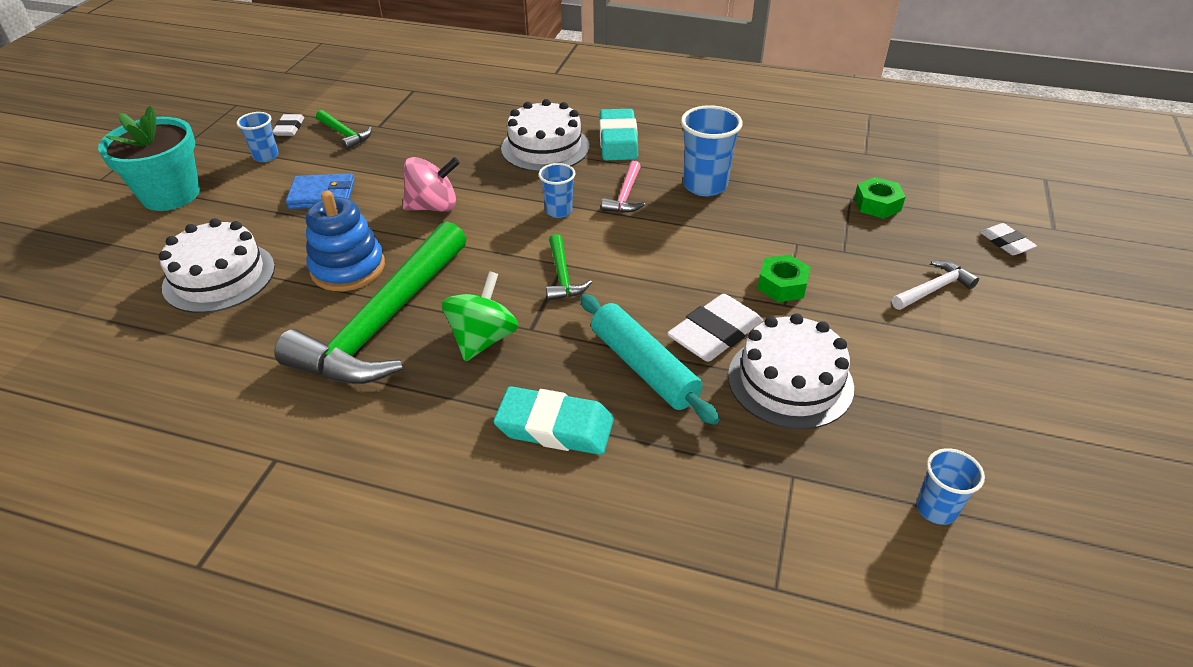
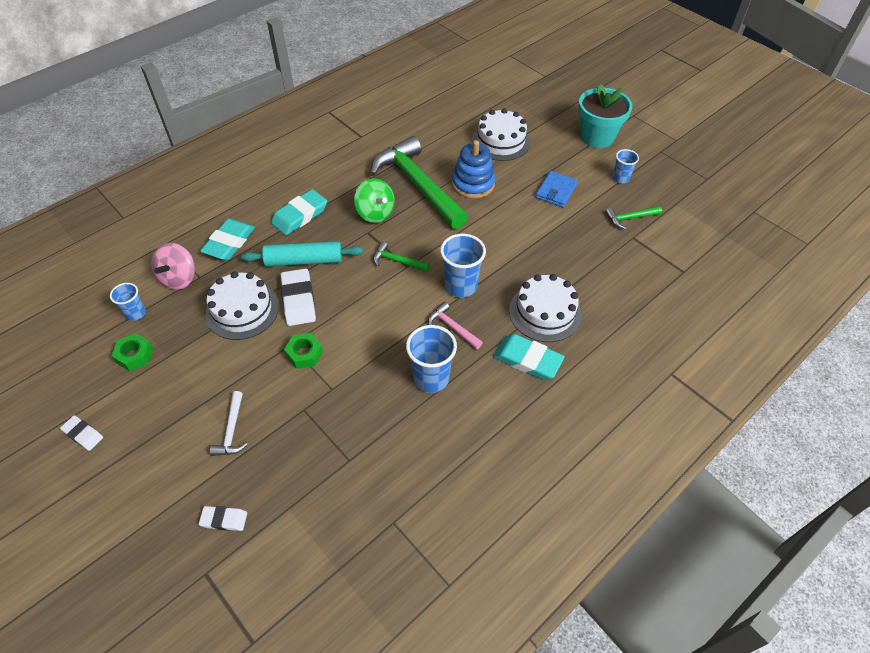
camera: 120 degrees right, 10 degrees up
white eraser [273,114,304,136] -> white eraser moved to [60,415,103,451]
pink spinning top [403,157,460,212] -> pink spinning top moved to [151,243,195,290]
blue cup [539,163,575,218] -> blue cup [440,234,486,298], size x1.68
green nut [854,177,906,219] -> green nut moved to [112,333,153,371]
none -> turquoise eraser [200,219,255,260]

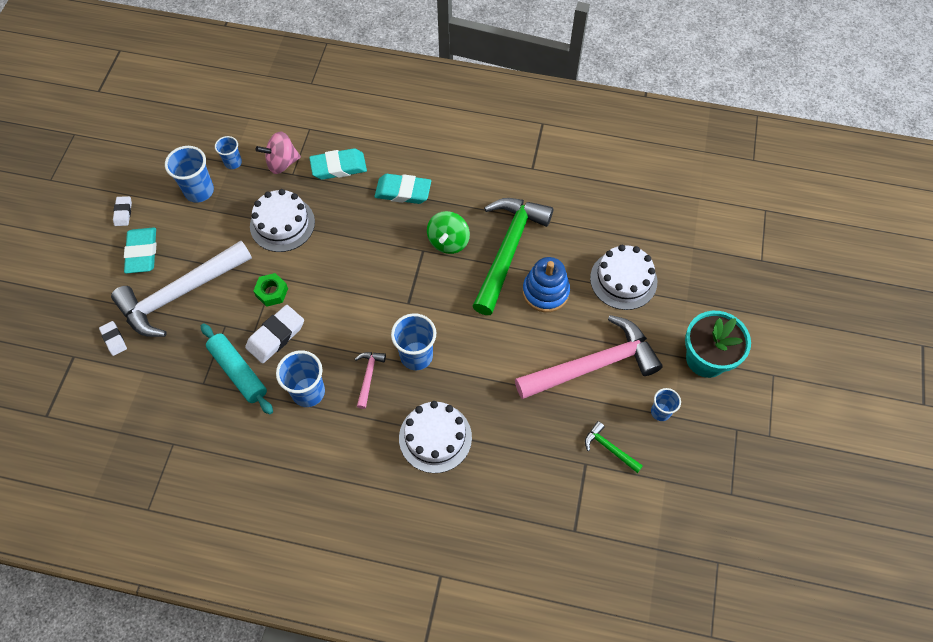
camera: 55 degrees right, 10 degrees up
green nut [112,333,153,371] -> blue cup [165,146,214,203]
white hammer [210,391,248,456] -> white hammer [111,241,252,337], size x2.38
turquoise rolling pin [241,241,363,266] -> turquoise rolling pin moved to [201,323,273,415]
white eraser [281,268,316,326] -> white eraser moved to [245,305,304,364]
green hammer [373,241,430,272] -> none
turquoise eraser [493,334,565,380] -> turquoise eraser moved to [124,227,156,274]
blue wallet [535,171,578,207] -> pink hammer [515,315,663,399]

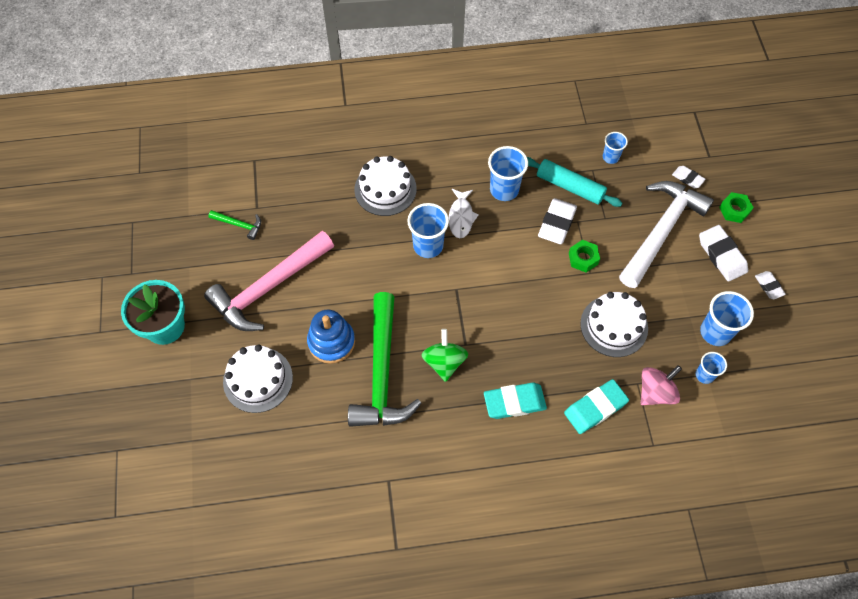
camera: 160 degrees right, 0 degrees up
turquoise eraser [124,227,156,274] -> white eraser [699,225,748,282]
pink hammer [355,352,386,409] -> white fish [449,189,479,238]
blue cup [651,388,681,421] -> blue cup moved to [603,132,628,164]
none -> green nut [719,192,754,223]

